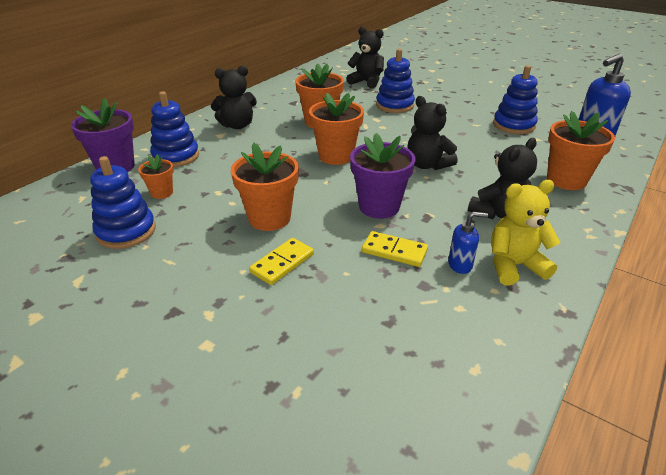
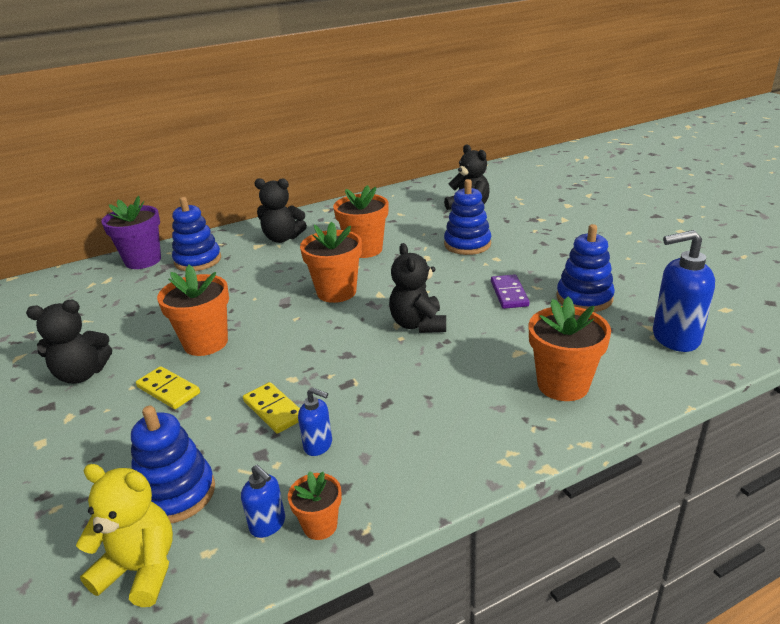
camera: 30 degrees right, 5 degrees down
blue stacking toy [90,156,156,249] -> blue stacking toy moved to [131,406,215,523]
orange flower pot [138,154,174,199] -> orange flower pot moved to [288,471,342,540]
yellow domino [249,238,314,285] -> yellow domino turned 60 degrees clockwise [136,366,200,409]
purple flower pot [350,133,416,219] -> none
black teddy bear [468,138,537,219] -> black teddy bear moved to [26,300,112,384]
yellow teddy bear [491,180,561,285] -> yellow teddy bear moved to [76,464,173,607]
none -> blue soap dispenser [241,465,285,538]
none -> purple domino [491,274,529,309]

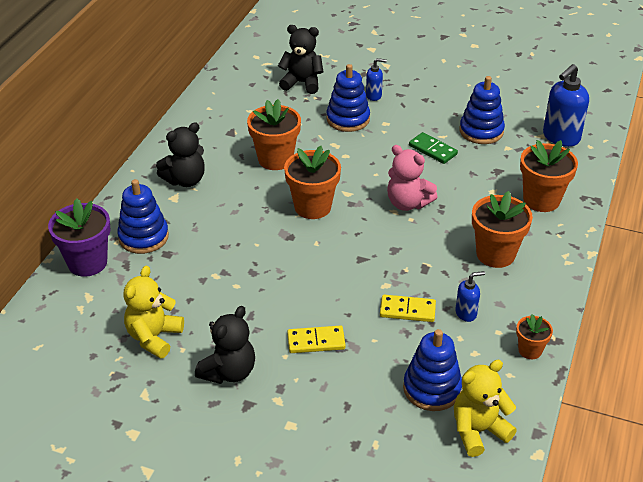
camera: 45 degrees left, 10 degrees up
orange flower pot [157,265,229,356] -> orange flower pot moved to [472,191,533,268]
blue soap dispenser [241,465,285,538] -> blue soap dispenser moved to [366,58,387,101]
black teddy bear [389,243,446,333] -> pink teddy bear [387,145,438,211]
purple domino [491,274,529,309] -> green domino [409,132,458,164]
none -> yellow teddy bear [123,266,184,359]

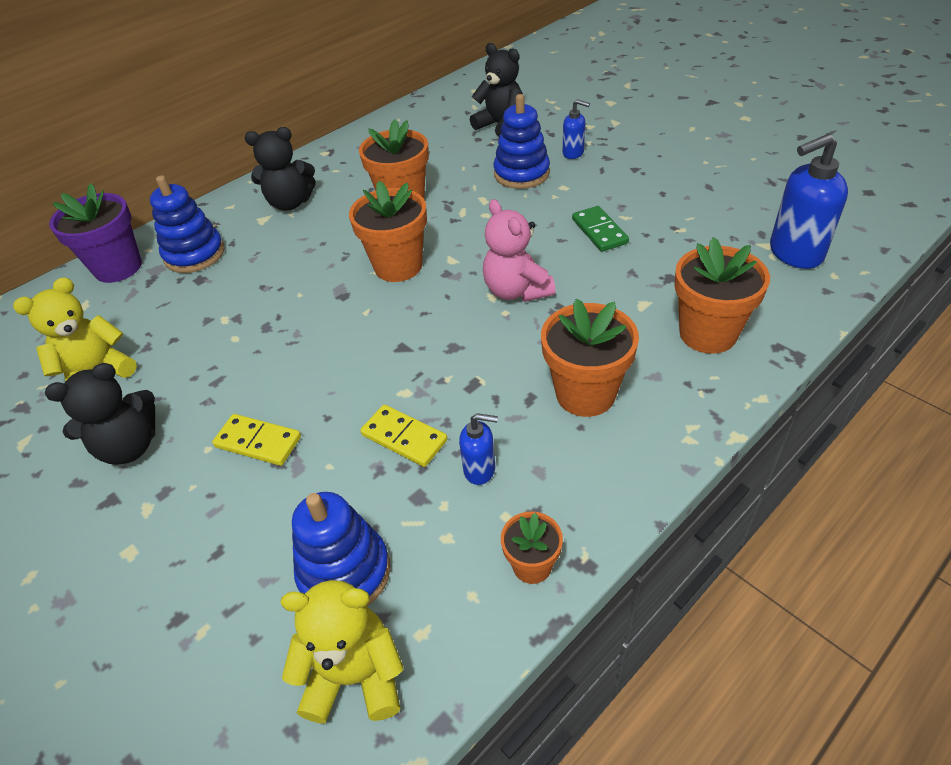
camera: 30 degrees right, 5 degrees up
blue stacking toy [459,76,505,144] -> none

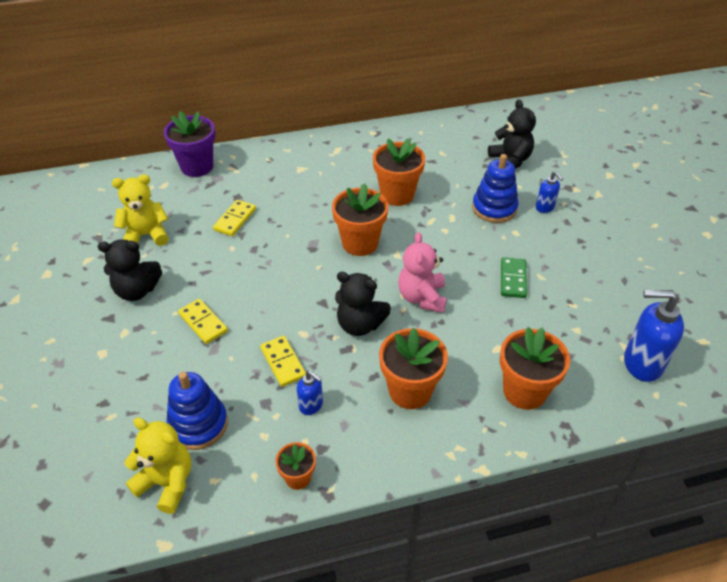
camera: 25 degrees right, 0 degrees up
blue stacking toy [150,175,225,273] -> none
black teddy bear [245,127,316,211] -> black teddy bear moved to [335,272,391,336]
none -> yellow domino [213,200,256,236]

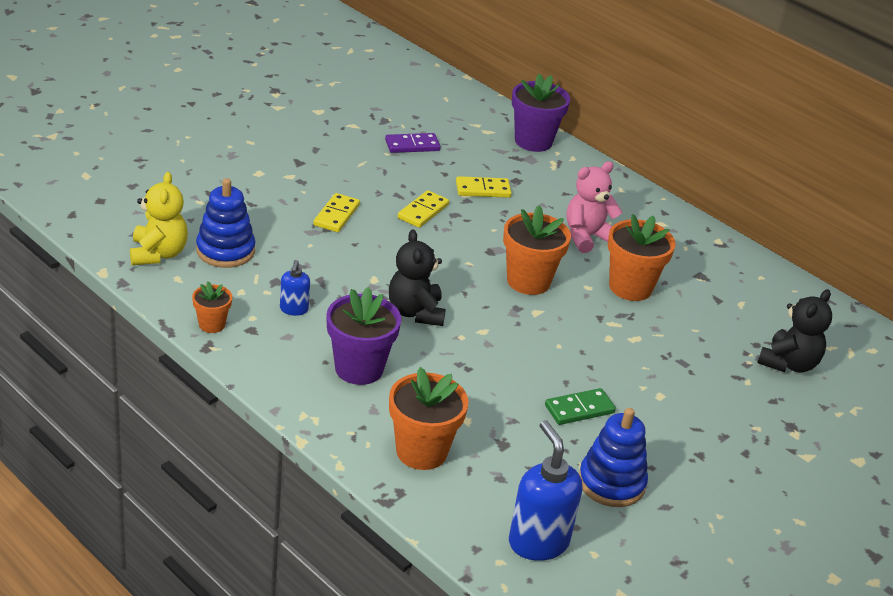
camera: 55 degrees right, 10 degrees down
black teddy bear [97,239,162,301] -> none
yellow teddy bear [112,174,169,246] -> purple domino [385,133,441,153]
yellow domino [260,336,306,387] -> yellow domino moved to [397,190,449,228]
orange flower pot [379,328,448,409] -> purple flower pot [326,287,401,385]
pink teddy bear [398,232,446,313] -> pink teddy bear moved to [566,161,623,253]
blue stacking toy [472,154,519,223] -> blue stacking toy moved to [579,408,648,507]
blue soap dispenser [536,171,564,213] -> none

